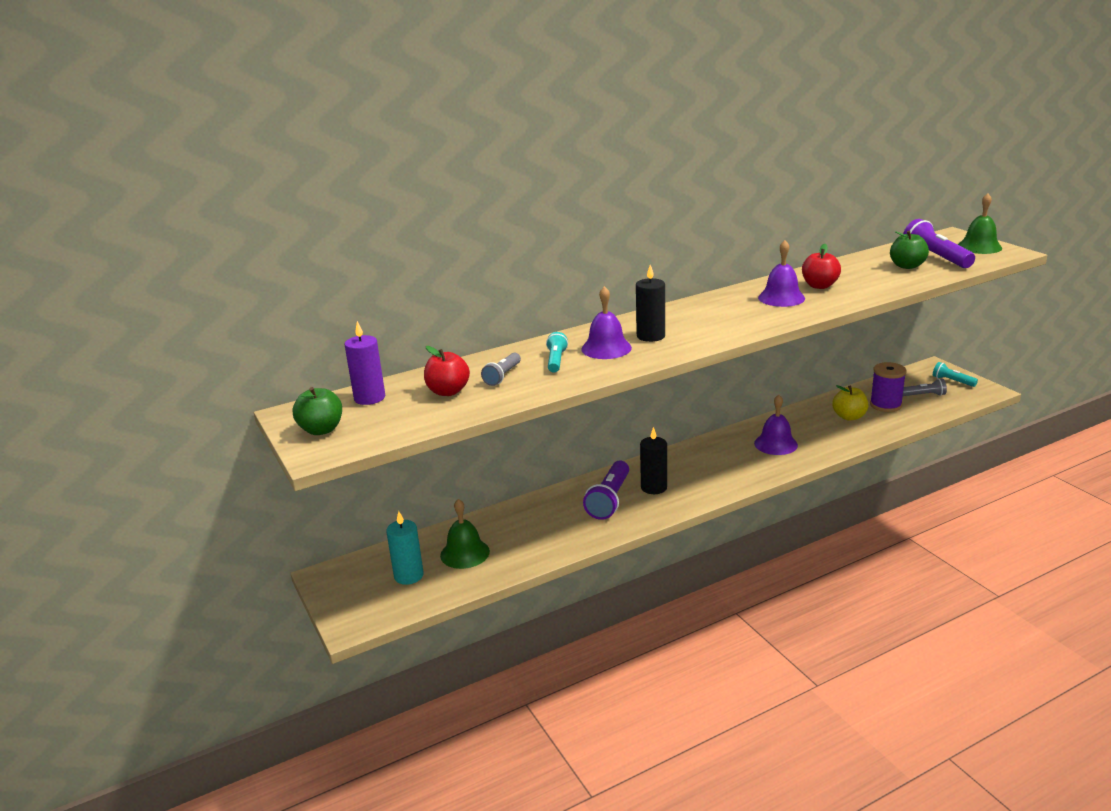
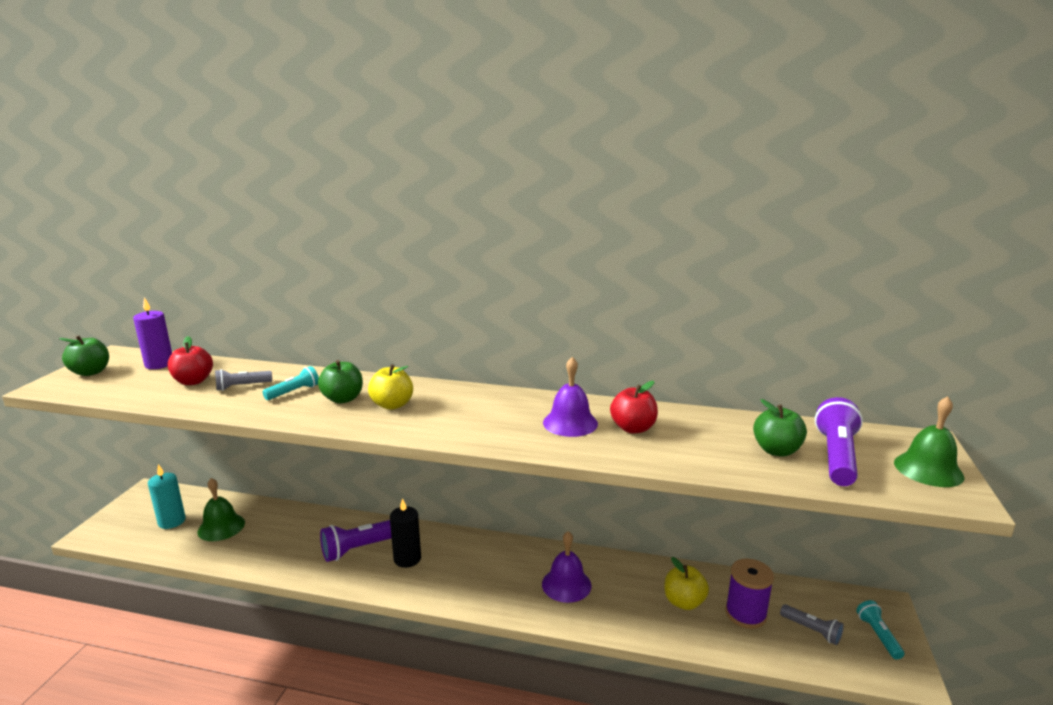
camera: 40 degrees right, 5 degrees down
purple bell [581,286,632,359] -> green apple [318,360,363,404]
black candle [636,265,665,342] -> yellow apple [368,364,413,410]

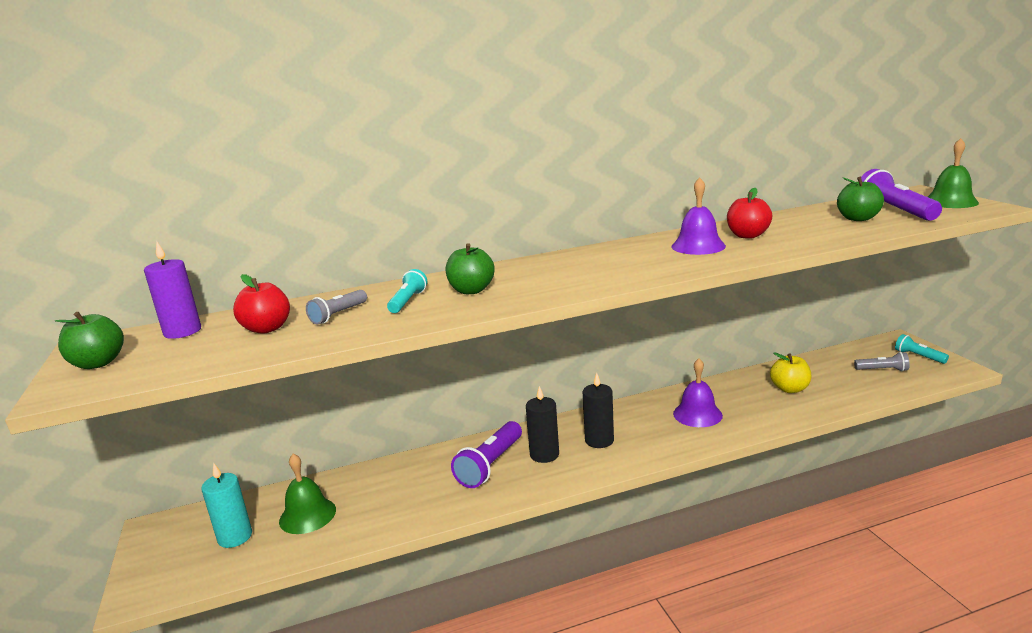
camera: 30 degrees left, 0 degrees up
yellow apple [368,364,413,410] -> none
purple spool [725,558,774,629] -> none
none -> black candle [583,373,614,448]

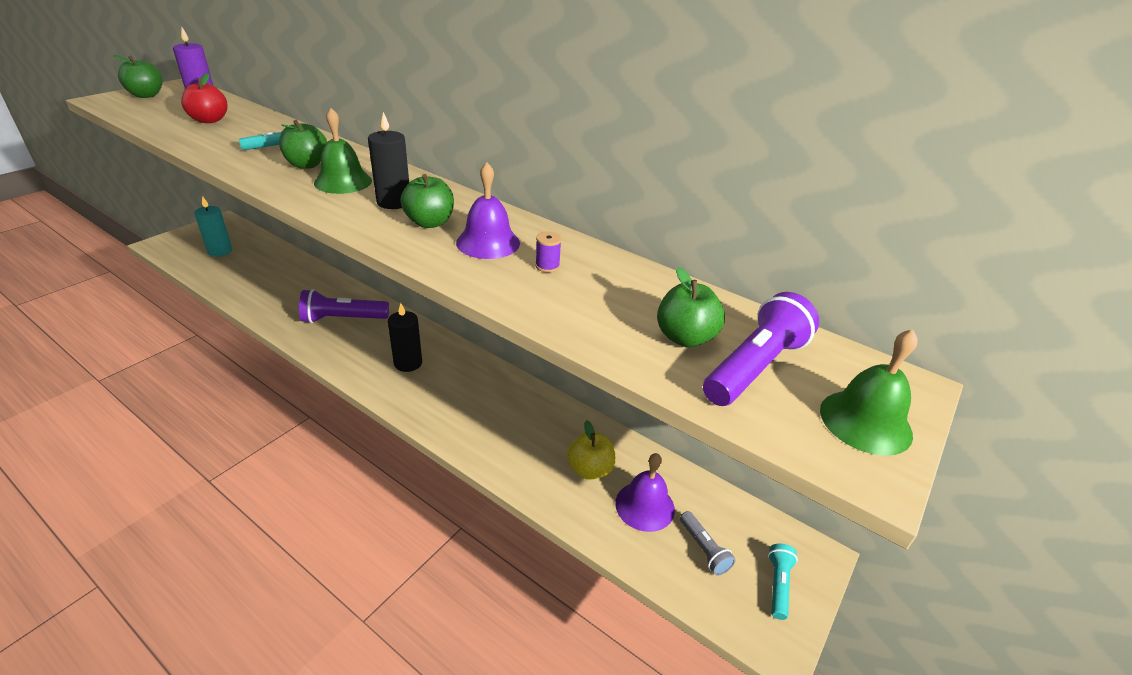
camera: 50 degrees right, 15 degrees up
green bell [279,454,336,534] -> green bell moved to [314,108,372,194]
grey flashlight [306,290,367,324] -> none
black candle [526,386,559,463] -> black candle moved to [368,112,409,209]
purple bell [673,358,723,427] -> purple bell moved to [615,453,675,532]
red apple [727,188,772,239] -> purple spool [535,232,562,273]
none -> green apple [401,174,454,228]

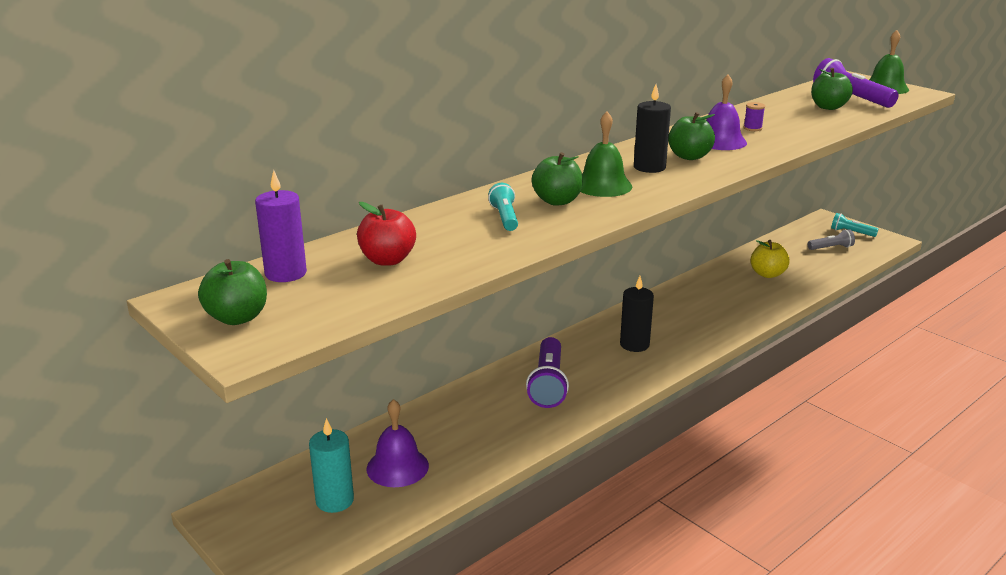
camera: 75 degrees left, 10 degrees down
purple bell [615,453,675,532] -> purple bell moved to [367,399,429,487]

